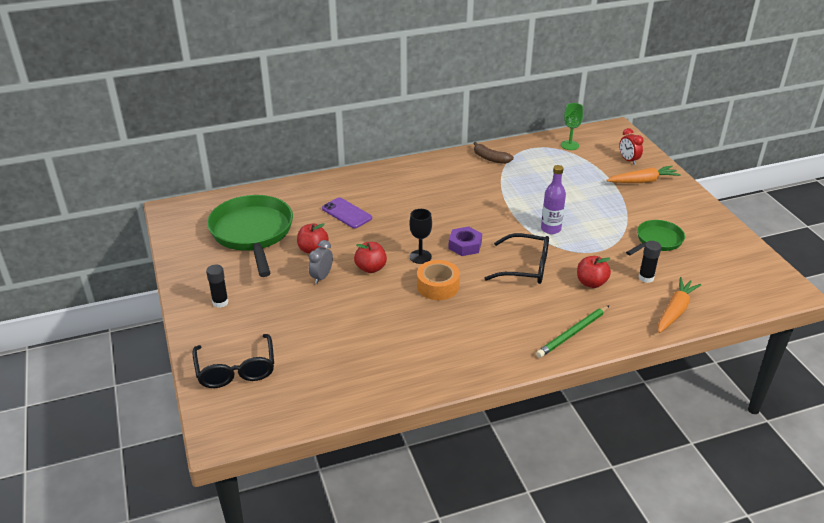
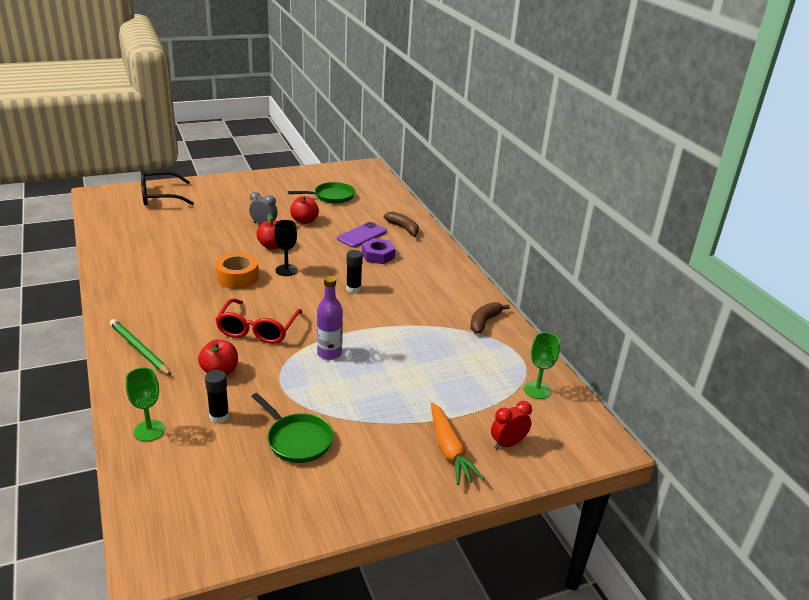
camera: 85 degrees right, 5 degrees down
black glue stick [206,264,229,308] -> black glue stick moved to [346,250,363,293]
green pan [207,195,293,277] -> green pan [288,182,355,204], size x0.55
purple nut [448,226,482,256] -> purple nut moved to [362,238,396,264]
black glasses [484,233,549,284] -> red glasses [215,298,302,344]
orange carrot [658,277,701,333] -> green goblet [126,368,165,442]
none -> brown banana [384,212,419,237]

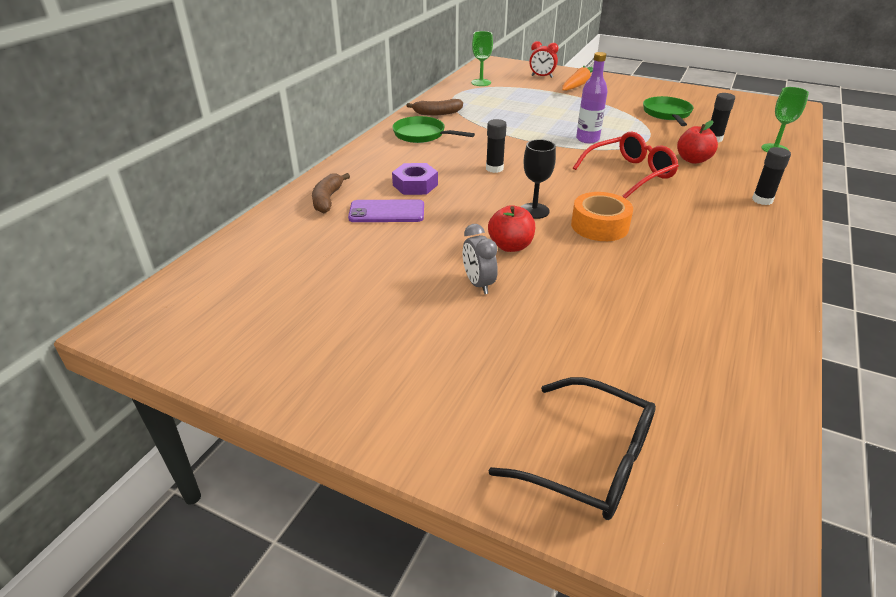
camera: 130 degrees left, 5 degrees up
green pencil [110,319,171,376] -> black glue stick [752,147,791,205]
green pan [288,182,355,204] -> green pan moved to [392,116,475,143]
red apple [290,196,319,224] -> none

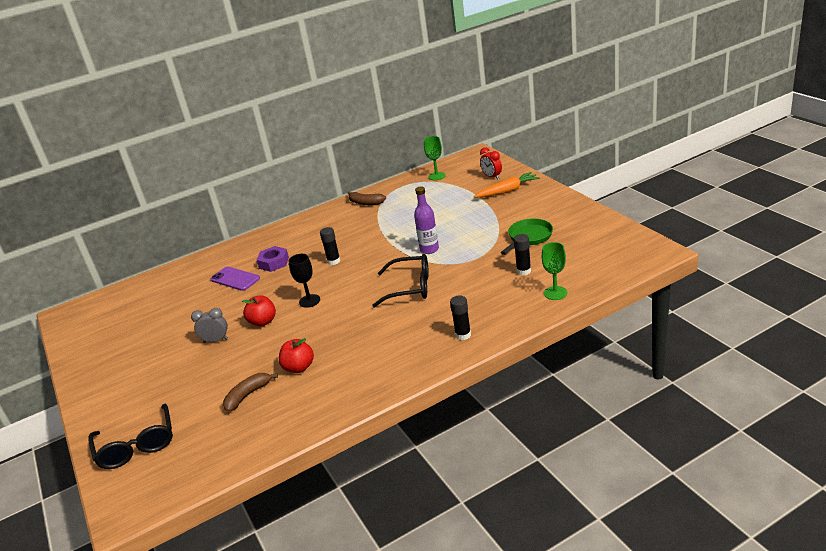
camera: 40 degrees right, 5 degrees down
brown banana [312,173,350,213] -> brown banana moved to [223,373,278,412]
green pan [392,116,475,143] -> none
grey clock [463,224,498,294] -> grey clock turned 75 degrees clockwise [191,308,228,343]
orange tape [571,192,633,241] -> none
red glasses [573,132,679,199] -> black glasses [372,254,429,308]
red apple [677,120,718,164] -> red apple moved to [279,338,314,373]

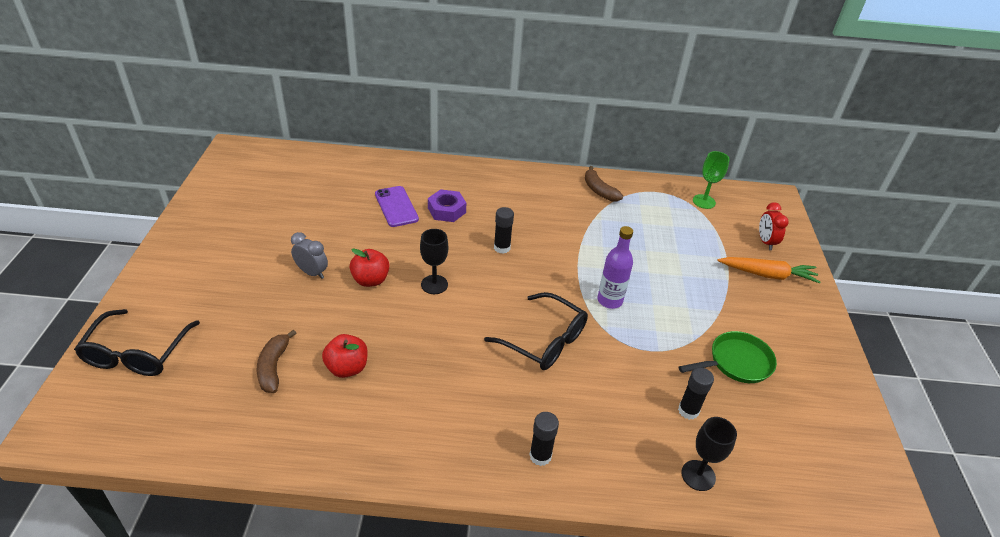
camera: 25 degrees right, 10 degrees up
brown banana [223,373,278,412] -> brown banana turned 75 degrees counterclockwise [257,329,297,393]
green goblet [542,242,567,300] -> black goblet [681,417,737,491]

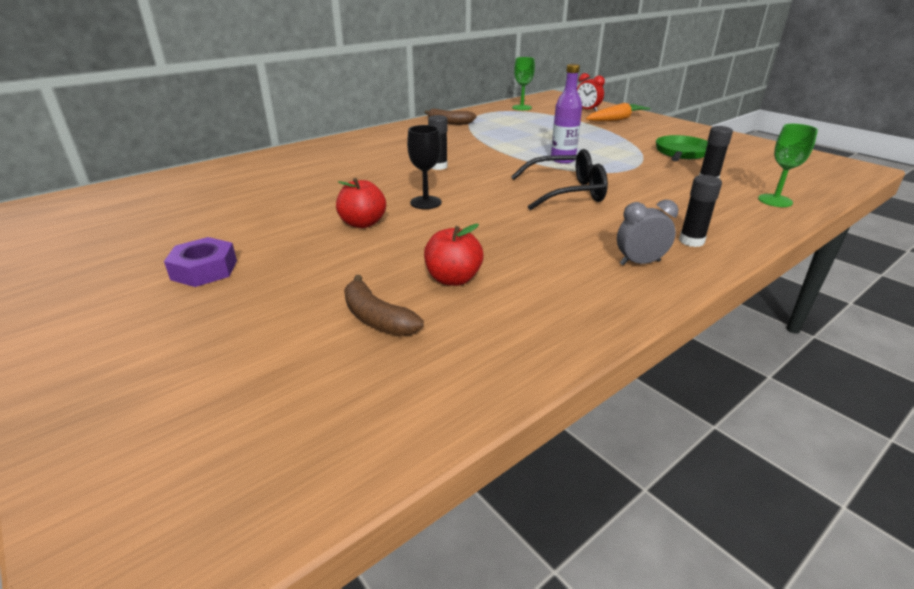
camera: 40 degrees left, 10 degrees down
black glasses [74,309,200,376] -> none
grey clock [291,232,328,279] -> grey clock moved to [617,200,678,265]
purple phone [375,186,419,227] -> none
purple nut [428,189,466,222] -> purple nut moved to [164,237,237,287]
black goblet [681,417,737,491] -> green goblet [758,124,818,207]

